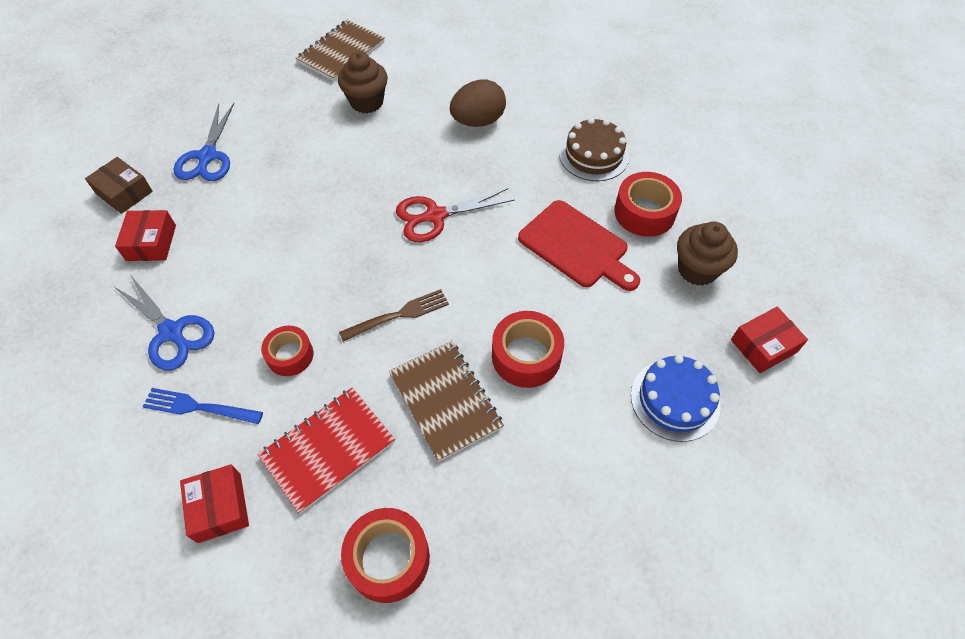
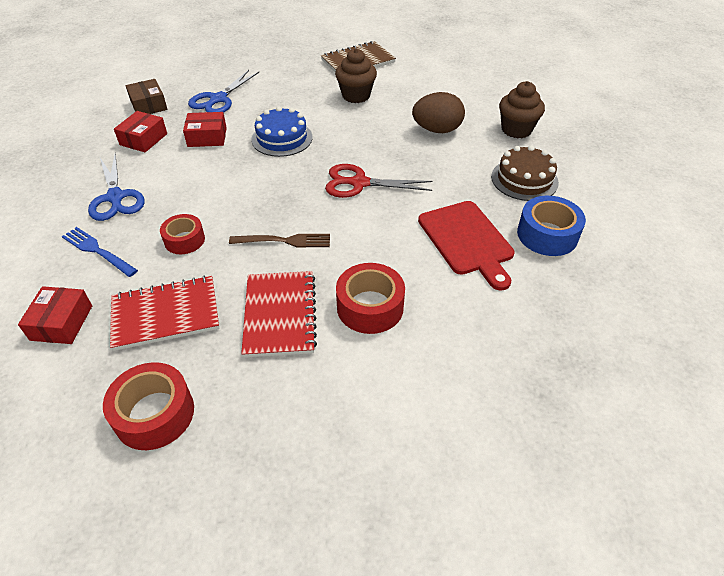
camera: 25 degrees right, 10 degrees down
brown notebook [389,341,504,462] -> red notebook [241,271,317,358]
red tape [614,172,682,237] -> blue tape [517,196,586,256]
blue cake [631,355,721,442] -> blue cake moved to [251,106,313,157]
brown cupcake [677,222,738,286] -> brown cupcake moved to [499,81,545,138]
red box [731,307,808,373] -> red box moved to [183,112,227,147]

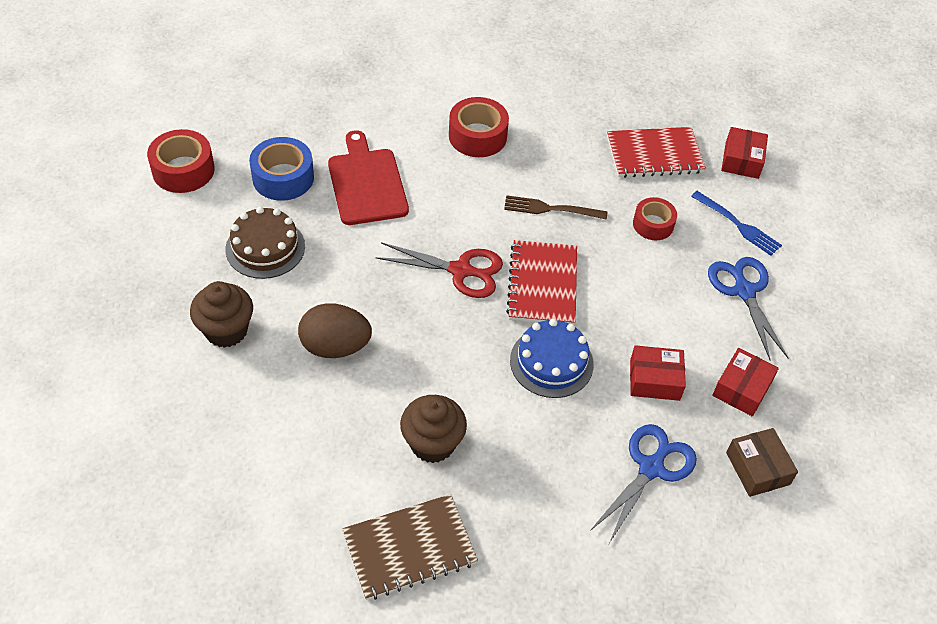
camera: 175 degrees left, 5 degrees up
red tape [103,362,194,450] -> red tape moved to [147,129,215,193]
red notebook [241,271,317,358] -> red notebook moved to [506,240,577,325]

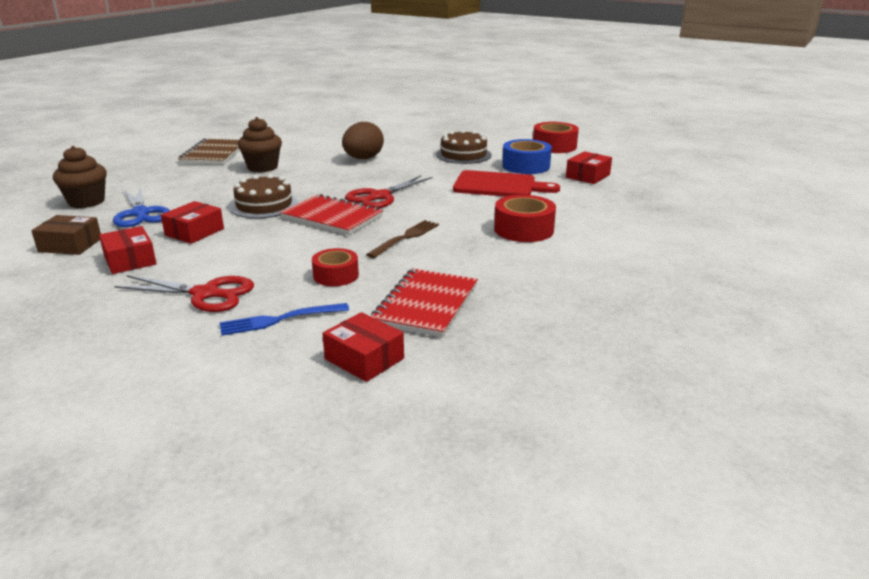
camera: 120 degrees right, 25 degrees down
brown cupcake [190,281,253,348] -> brown cupcake moved to [53,146,107,208]
blue cake [510,319,594,398] -> brown cake [230,174,298,218]
blue scissors [708,257,788,361] -> red scissors [114,275,254,312]
none -> red box [566,151,612,184]

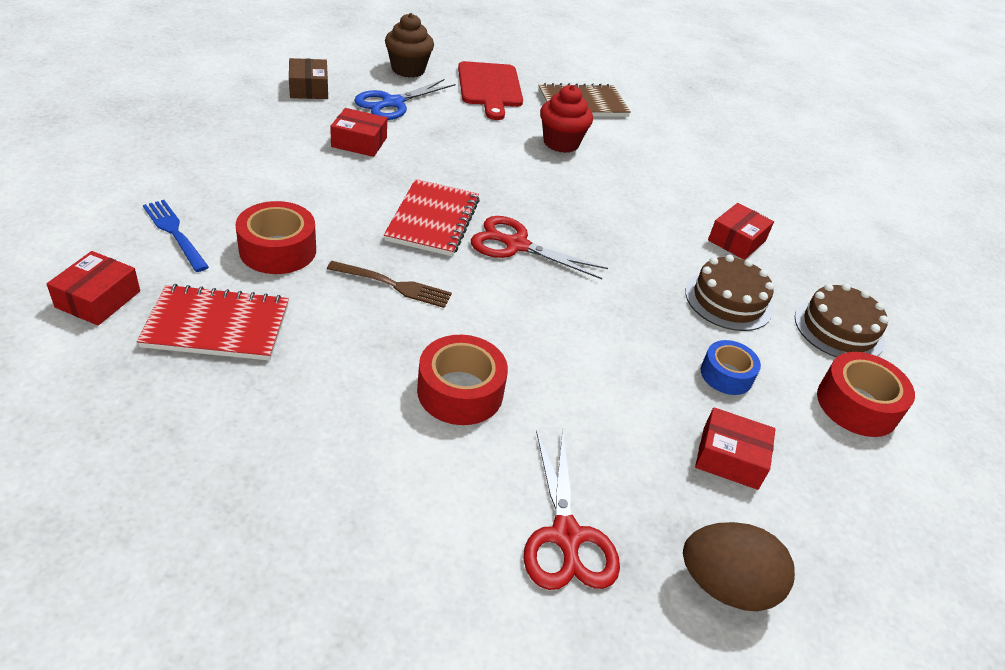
camera: 65 degrees right, 15 degrees up
red box [99,226,157,274] -> red box moved to [708,203,774,260]
red scissors [114,275,254,312] -> red scissors moved to [524,430,620,590]
brown cake [230,174,298,218] -> brown cake moved to [795,283,889,357]
brown cupcake [238,117,282,172] -> red cupcake [540,85,593,153]
red tape [312,248,359,286] -> red tape [236,201,316,274], size x1.51
brown egg [342,122,384,159] -> brown egg moved to [683,522,795,611]
red cutting board [453,170,560,197] -> red cutting board moved to [458,61,523,120]
blue tape [502,139,552,174] -> blue tape [701,340,761,395], size x0.66

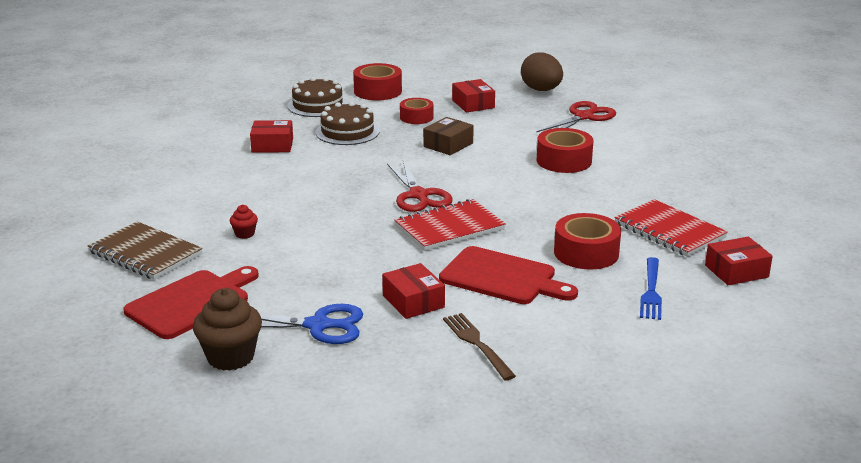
camera: 125 degrees left, 15 degrees down
brown box [289,58,328,99] -> brown box moved to [423,117,474,155]
brown fork [327,261,452,308] -> brown fork moved to [443,313,516,380]
red cupcake [540,85,593,153] -> red cupcake [230,205,258,239], size x0.50
blue tape [701,340,761,395] -> red tape [400,98,433,124]
none -> red cutting board [439,246,578,304]

